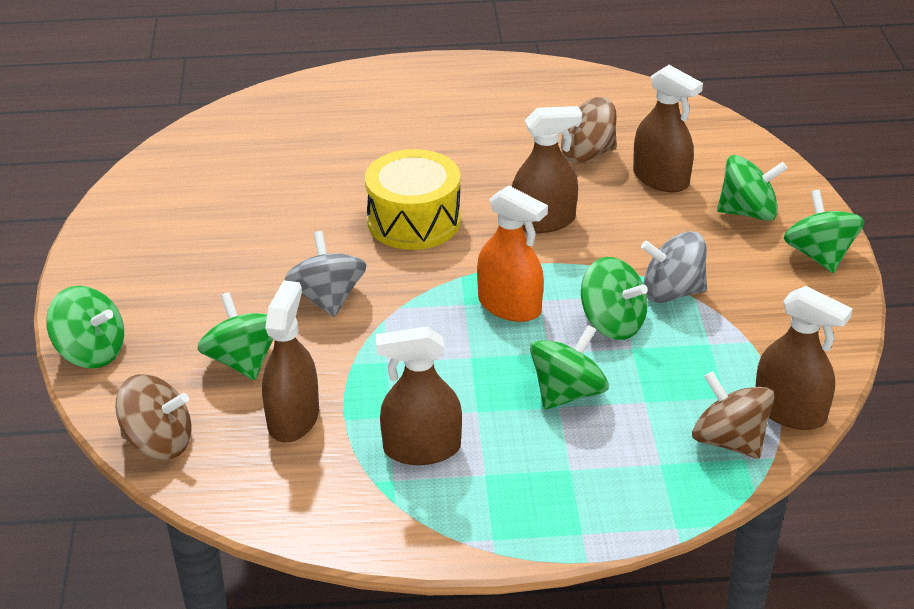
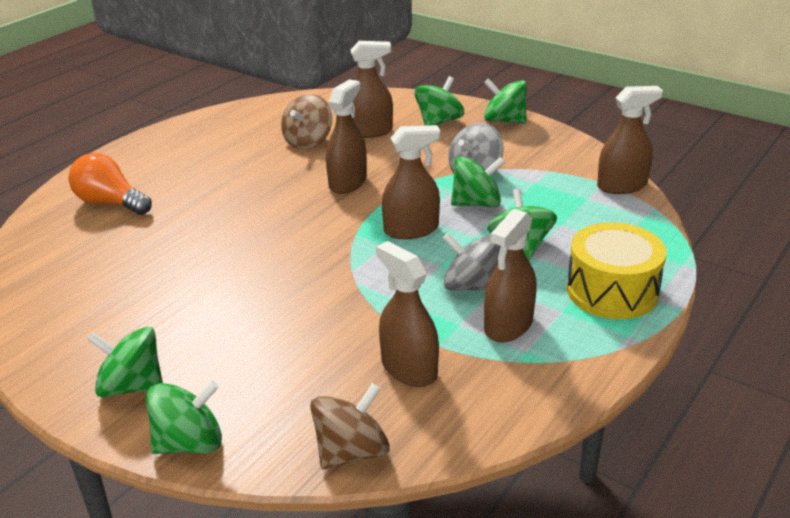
camera: 50 degrees left, 5 degrees down
green spinning top [197,292,274,380] -> green spinning top moved to [87,327,163,397]
grey spinning top [285,231,366,317] -> grey spinning top moved to [442,233,500,291]
yellow drum [365,149,461,250] -> yellow drum moved to [567,222,666,319]
orange spray bottle [477,186,548,322] -> brown spray bottle [382,125,441,239]
brown spinning top [692,371,775,459] -> none
none -> orange light bulb [68,153,152,215]

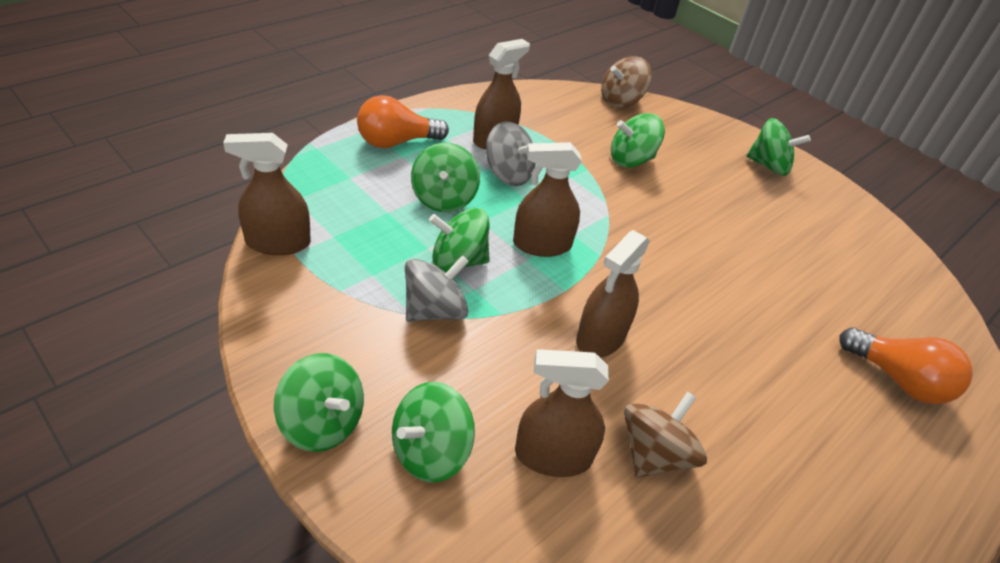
camera: 175 degrees left, 10 degrees up
green spinning top [146,381,222,454] -> green spinning top moved to [611,113,665,168]
brown spray bottle [376,241,439,387] -> none
yellow drum [567,222,666,319] -> orange light bulb [357,95,449,148]

